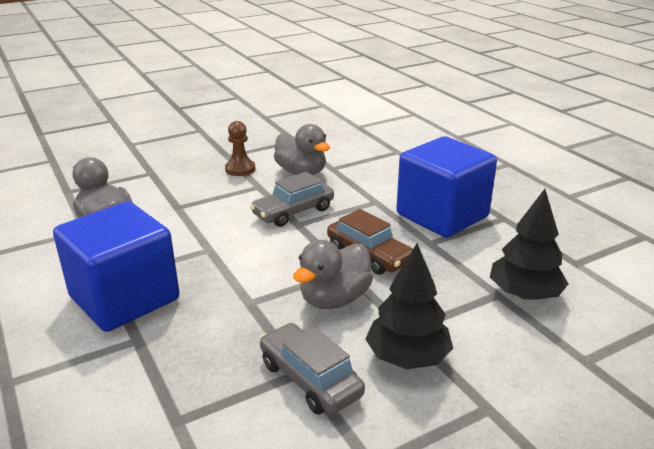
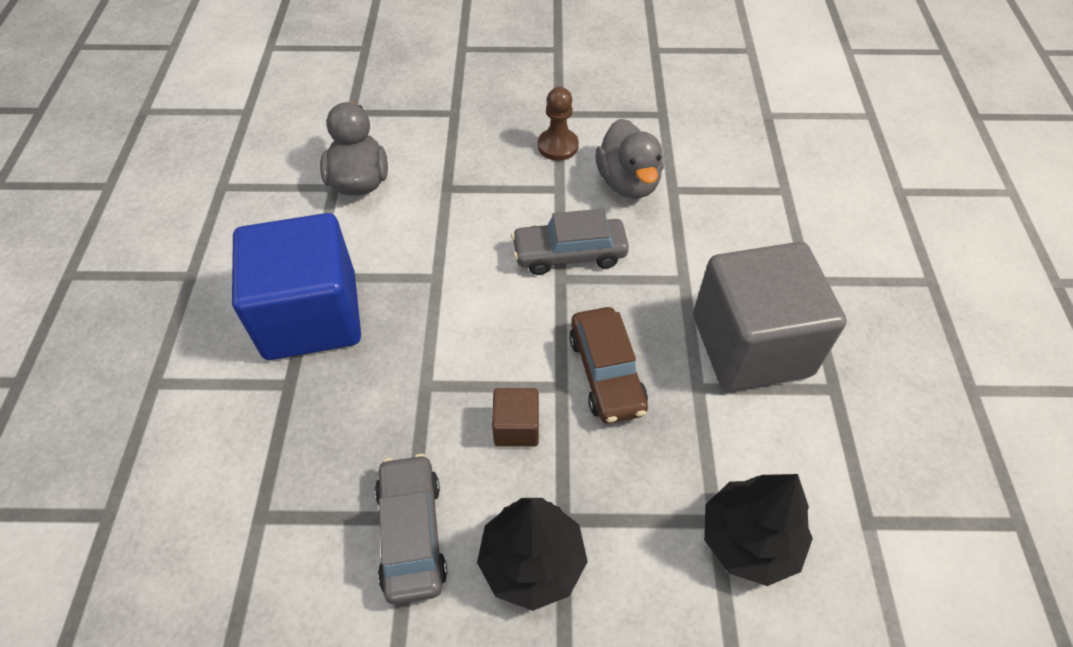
camera: 30 degrees right, 25 degrees up
grey duck [293,240,373,309] -> brown cube [492,388,539,447]
blue cube [396,136,497,238] -> grey cube [693,242,846,391]

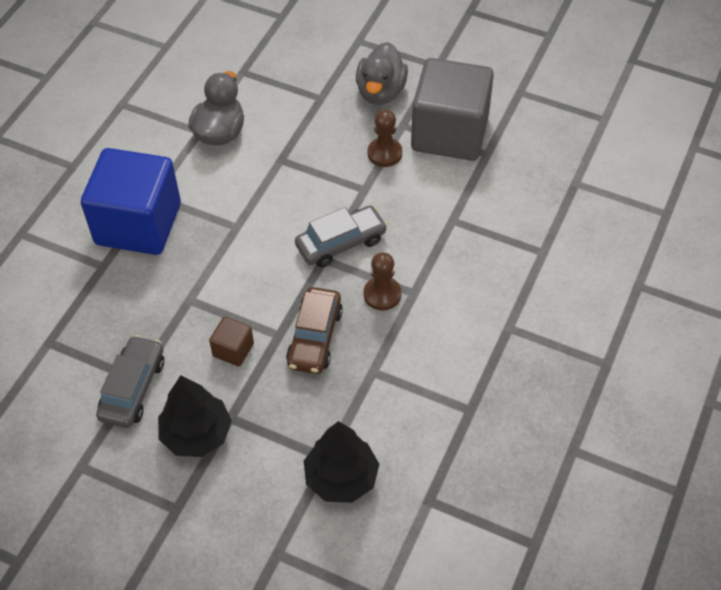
camera: 25 degrees right, 0 degrees up
grey car [511,209,629,275] -> grey car turned 135 degrees clockwise [295,206,388,267]
grey duck [595,119,664,199] -> grey duck moved to [356,42,408,105]
grey cube [693,242,846,391] -> grey cube moved to [411,58,494,161]
none -> brown pawn [364,252,401,310]

